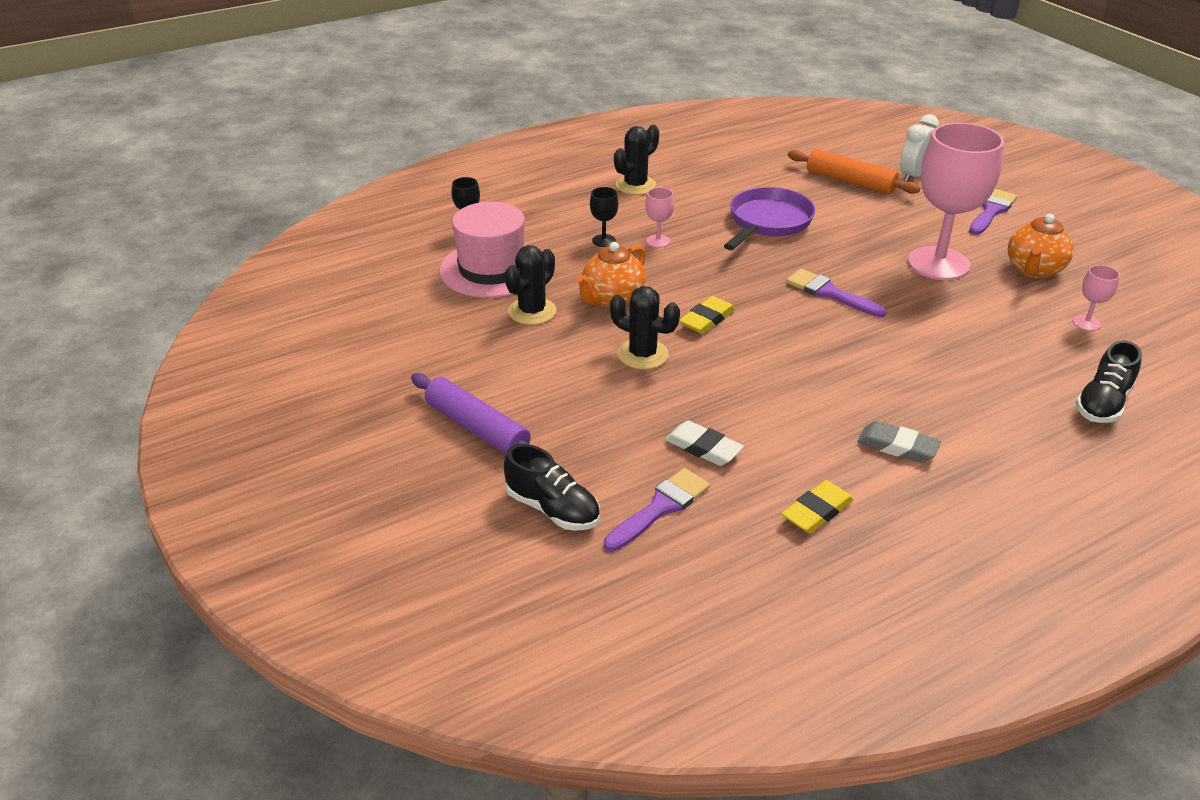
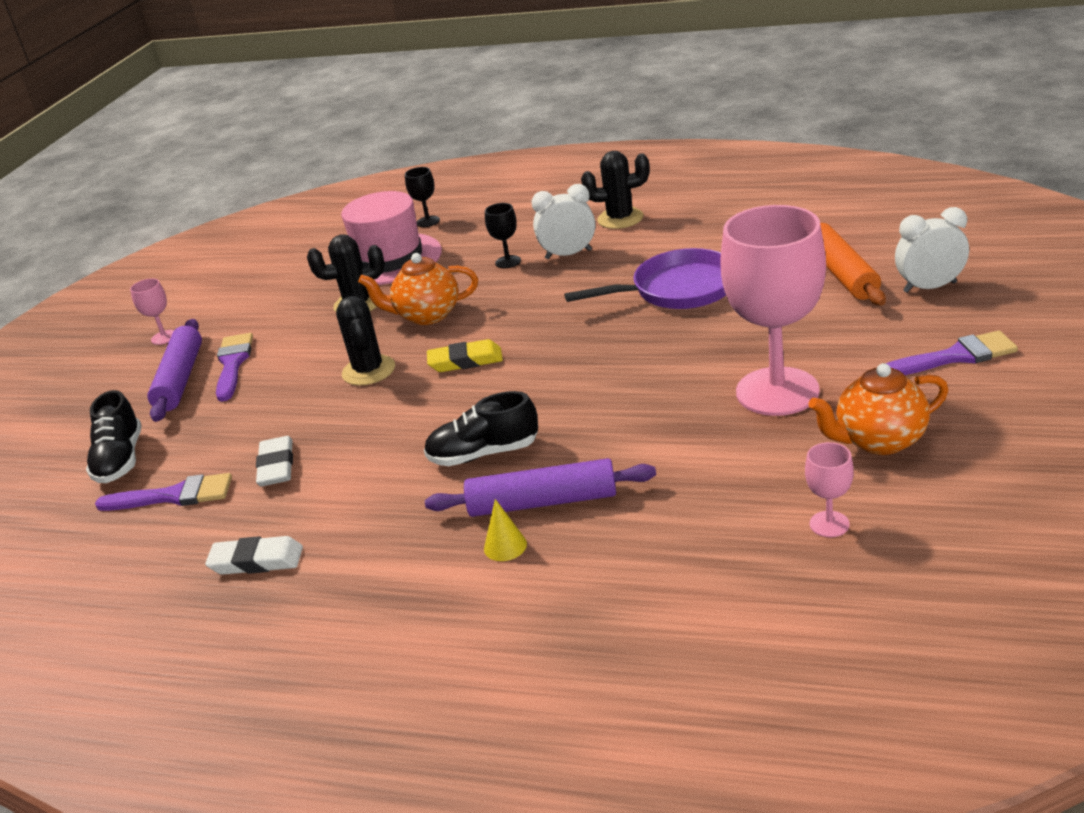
camera: 50 degrees right, 5 degrees down
pink goblet [645,187,674,248] -> pink goblet moved to [130,278,174,345]
yellow eraser [782,480,854,533] -> white eraser [205,536,303,575]
purple brush [786,269,887,317] -> purple brush moved to [216,333,253,402]
grey eraser [857,421,941,463] -> none
black shoe [1075,341,1142,423] -> black shoe moved to [424,391,538,466]
none -> purple rolling pin [425,458,656,517]
none -> yellow cone [484,499,527,561]
none -> white clock [532,184,595,259]

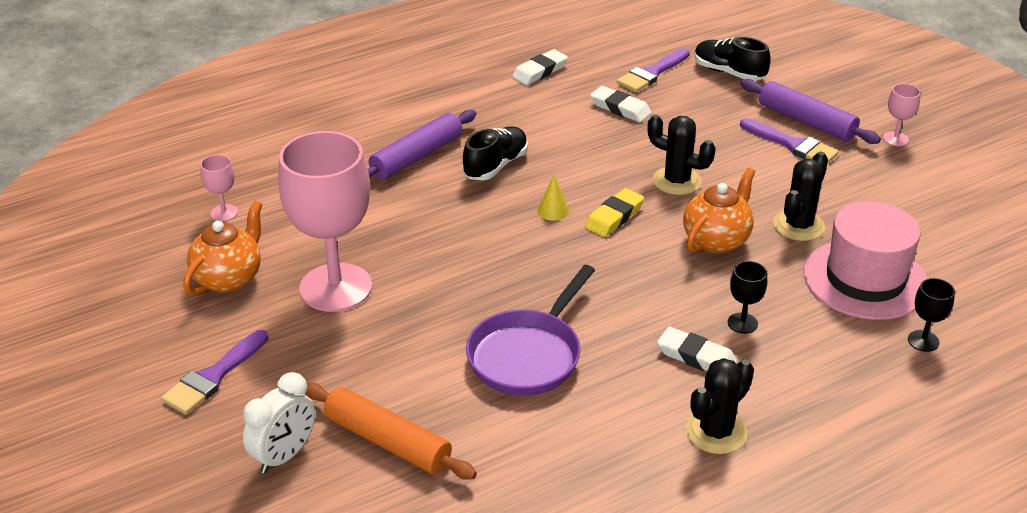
camera: 130 degrees right, 5 degrees up
yellow cone [484,499,527,561] -> yellow cone moved to [537,175,569,220]
white clock [532,184,595,259] -> white eraser [657,327,737,371]

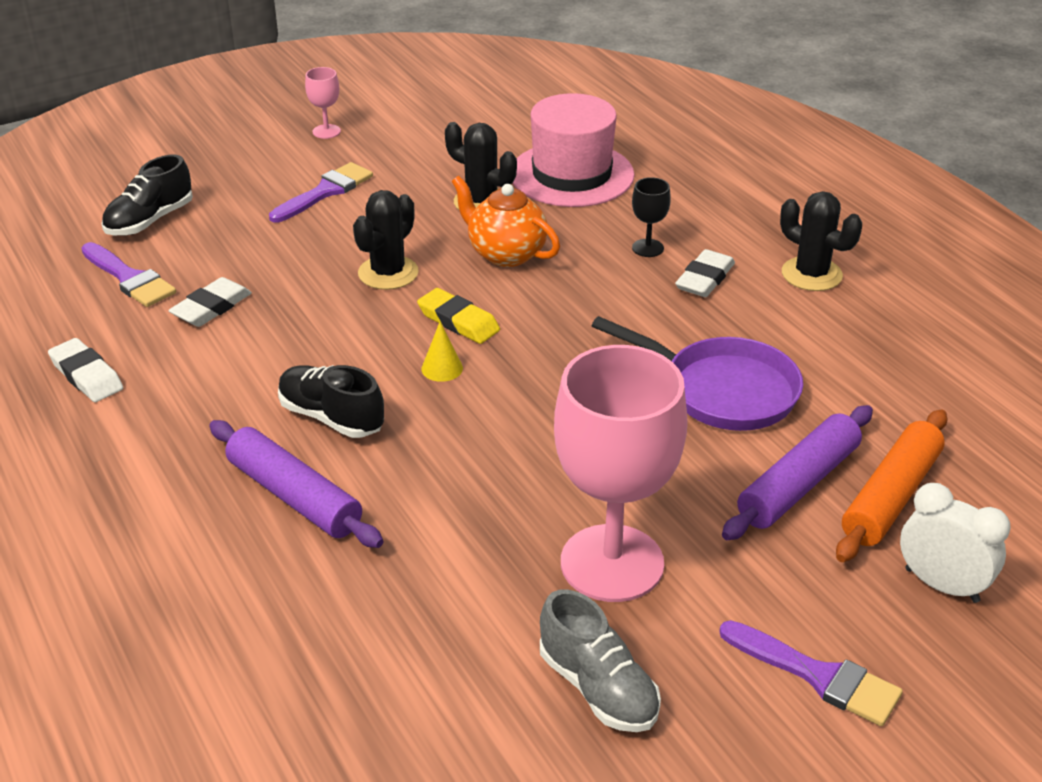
camera: 90 degrees left, 0 degrees up
orange teapot [183,201,262,295] -> grey shoe [540,590,661,732]
pink goblet [200,155,238,222] -> none
purple rolling pin [741,79,881,144] -> purple rolling pin moved to [722,405,873,540]
black goblet [908,278,955,352] -> none

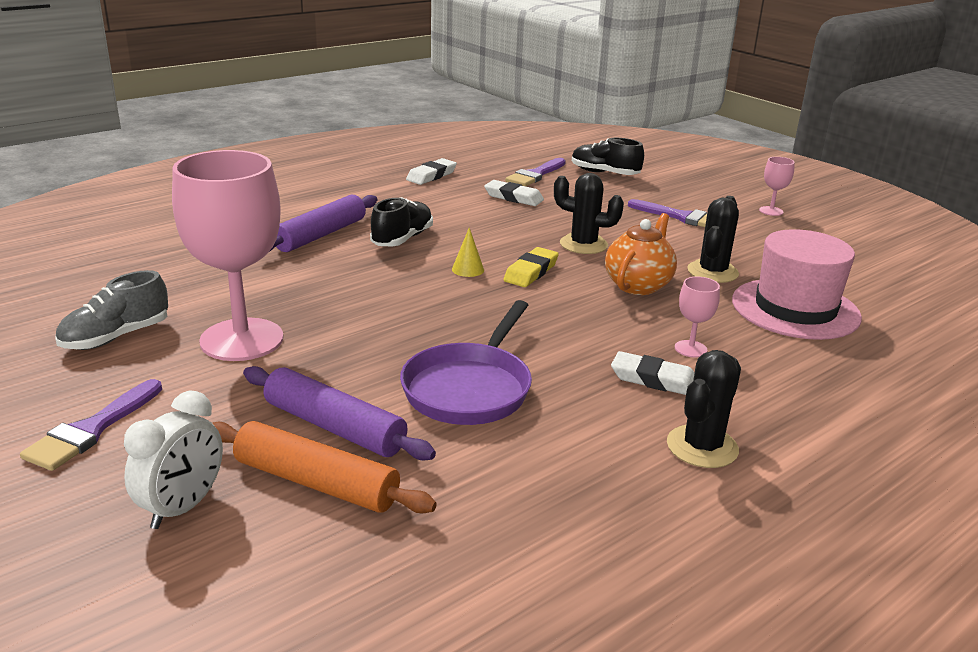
camera: 80 degrees right, 10 degrees down
black goblet [632,177,671,257] -> pink goblet [675,276,720,357]

